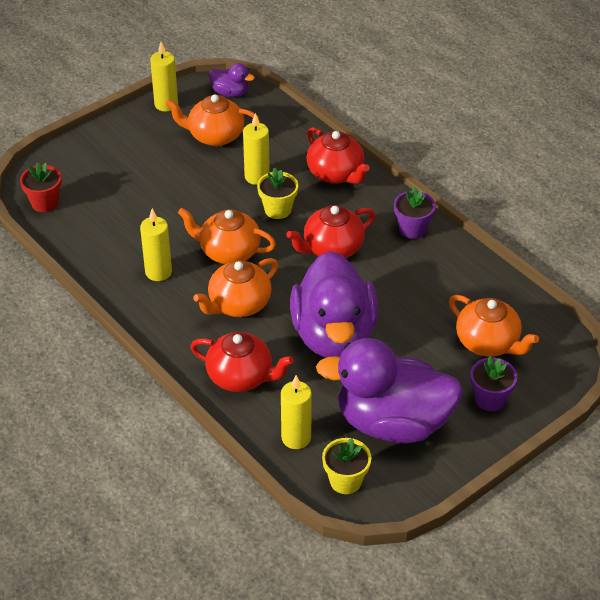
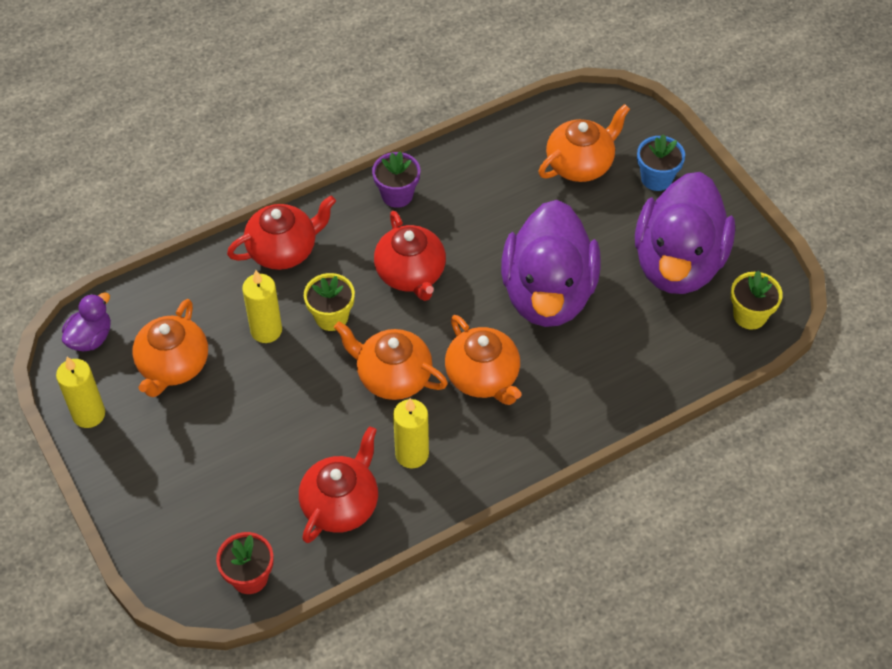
camera: 80 degrees left, 10 degrees up
orange teapot [178,208,276,264] -> orange teapot turned 90 degrees clockwise [334,321,448,400]
red teapot [190,332,294,392] -> red teapot moved to [299,426,378,543]
yellow candle [281,375,312,449] -> none
purple duck [290,251,378,358] -> purple duck turned 90 degrees clockwise [501,200,601,327]
purple flower pot [470,356,517,411] -> blue flower pot [637,134,685,191]

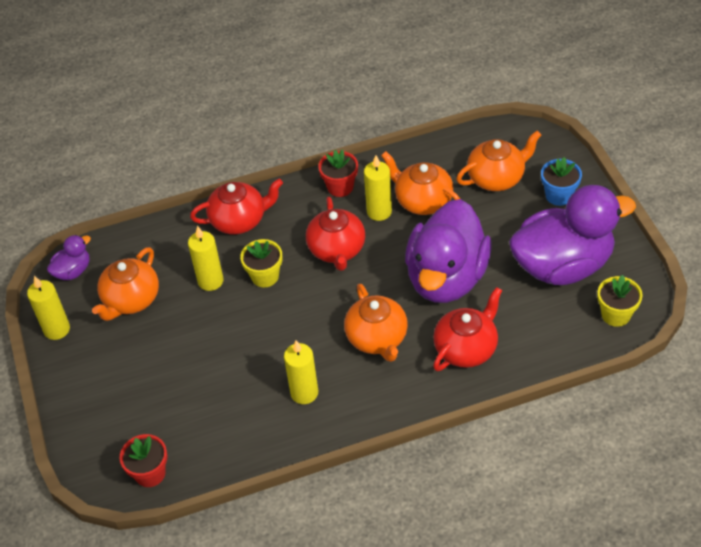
camera: 15 degrees right, 5 degrees down
red teapot [299,426,378,543] -> red teapot moved to [433,287,502,371]
orange teapot [334,321,448,400] -> orange teapot moved to [381,151,460,215]
purple flower pot [372,151,420,208] -> red flower pot [318,150,358,197]
purple duck [635,172,735,294] -> purple duck turned 135 degrees counterclockwise [509,185,636,285]
none -> yellow candle [364,155,392,221]

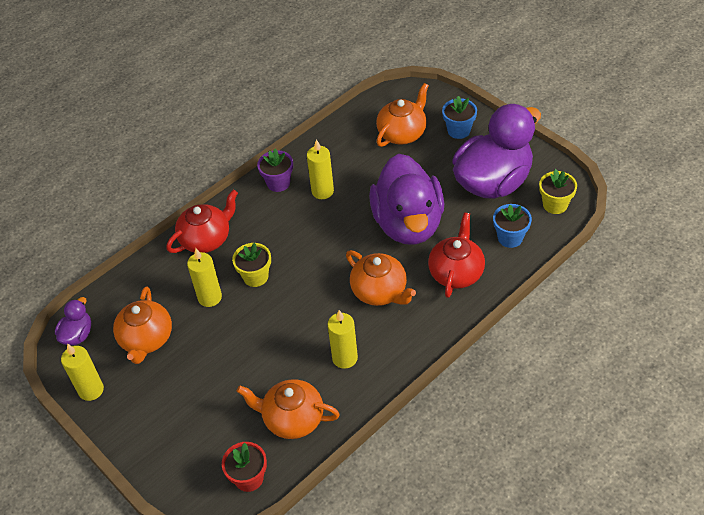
camera: 25 degrees left, 0 degrees up
red teapot [306,197,365,271] -> none
red flower pot [318,150,358,197] -> purple flower pot [257,148,293,192]
orange teapot [381,151,460,215] -> orange teapot moved to [237,379,340,439]
none -> blue flower pot [493,204,532,248]

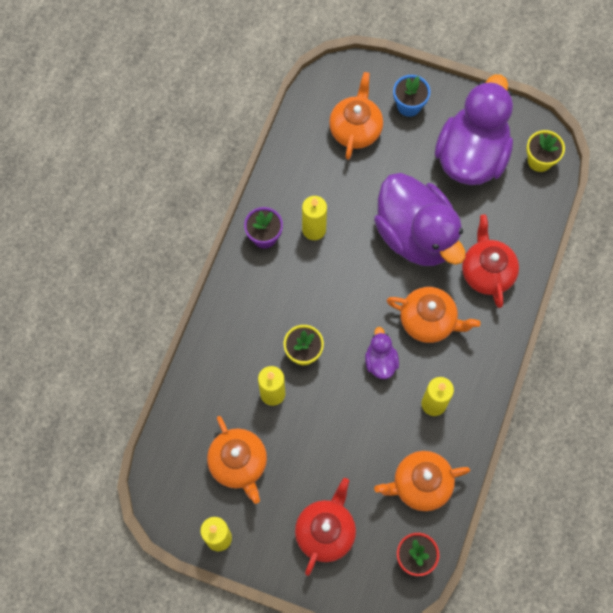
camera: 30 degrees left, 20 degrees up
purple duck [55,297,91,345] -> purple duck moved to [365,327,399,379]
red teapot [166,190,238,253] -> red teapot moved to [295,478,356,576]
blue flower pot [493,204,532,248] -> none

